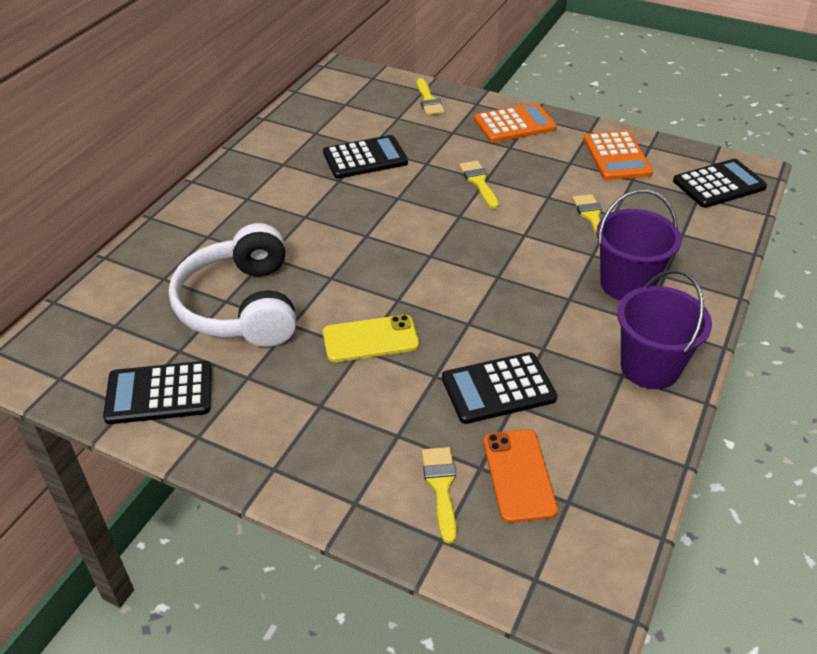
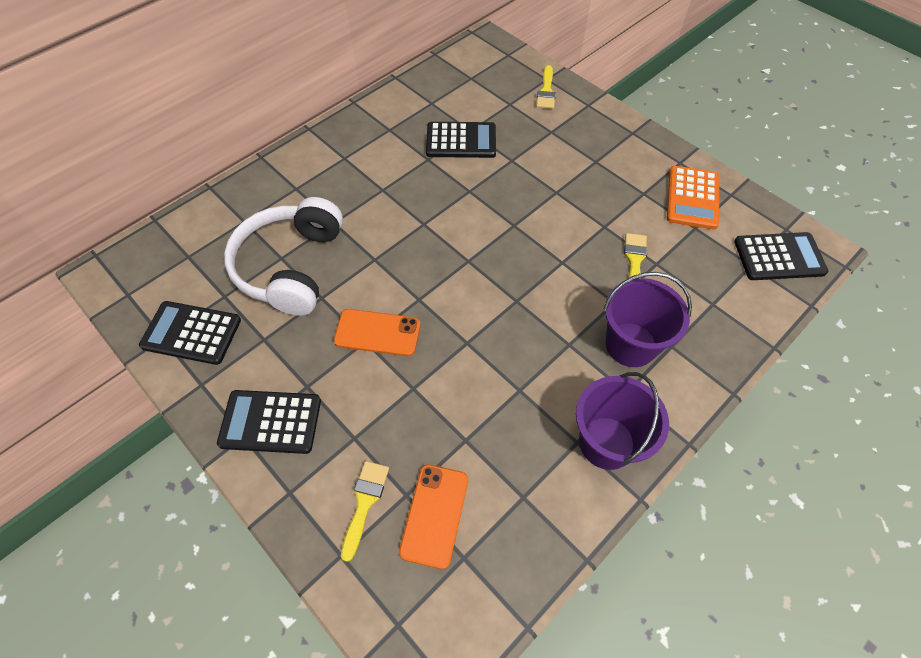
camera: 20 degrees right, 15 degrees up
yellow phone [323,315,419,362] -> orange phone [334,309,420,356]
black calculator [442,352,557,424] -> black calculator moved to [217,390,321,454]
yellow brush [459,161,499,209] -> none
orange calculator [474,103,557,143] -> none

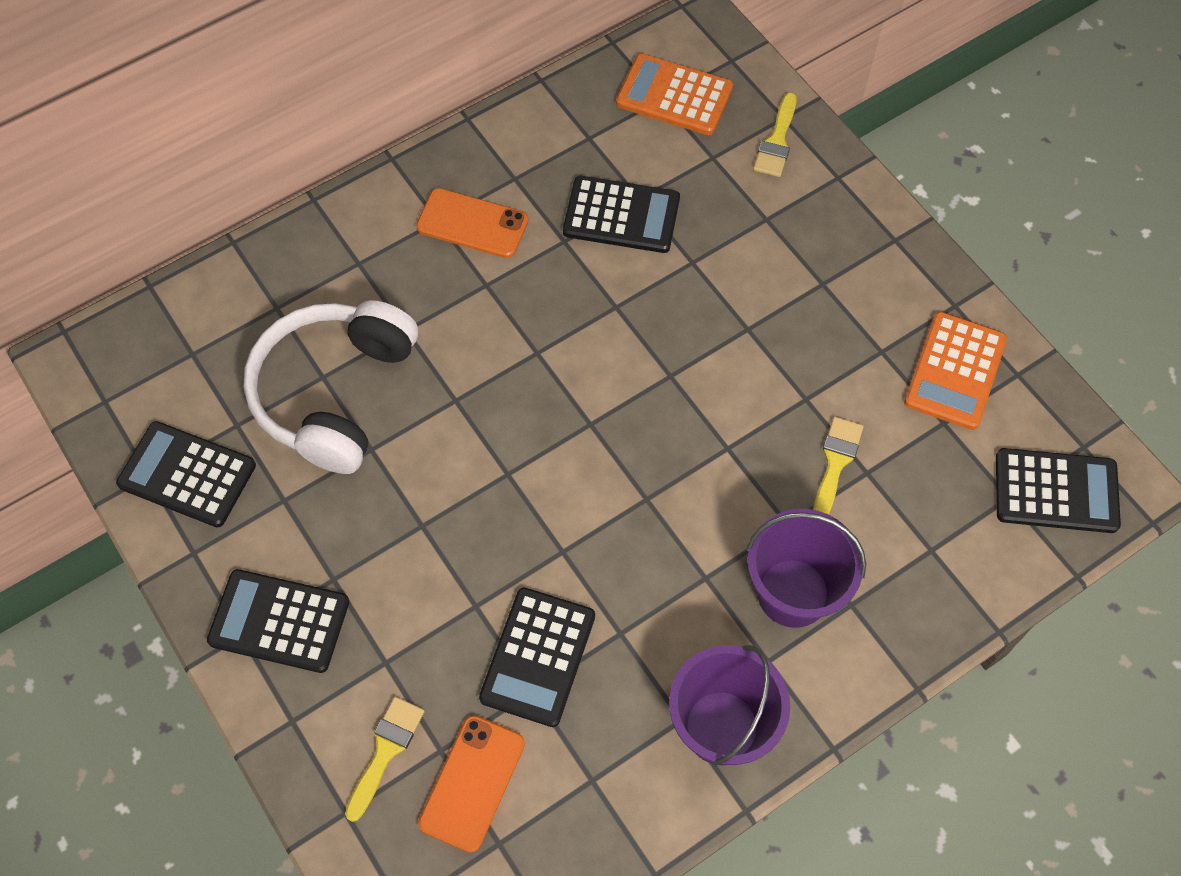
camera: 10 degrees right, 5 degrees up
orange phone [334,309,420,356] -> orange phone moved to [416,188,528,258]
none -> black calculator [479,587,595,727]
none -> orange calculator [616,53,733,135]

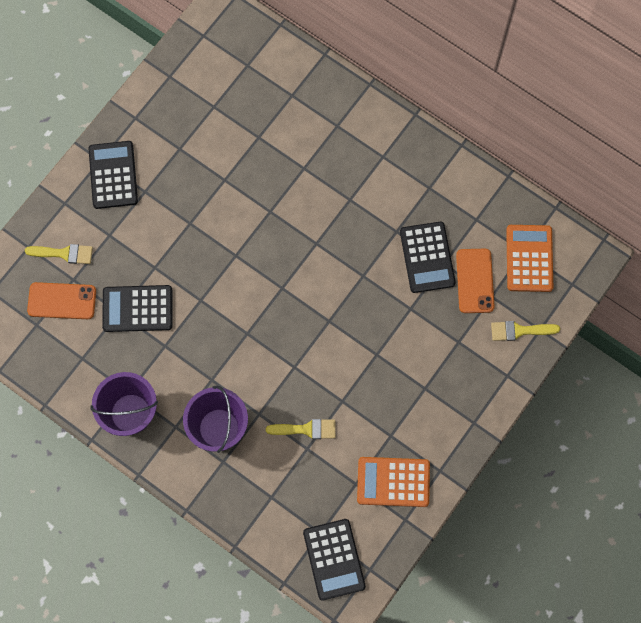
camera: 70 degrees right, 10 degrees up
black calculator [116,421,256,528] -> none
white headphones [244,300,418,474] -> none
orange phone [416,188,528,258] -> orange phone moved to [456,249,495,313]

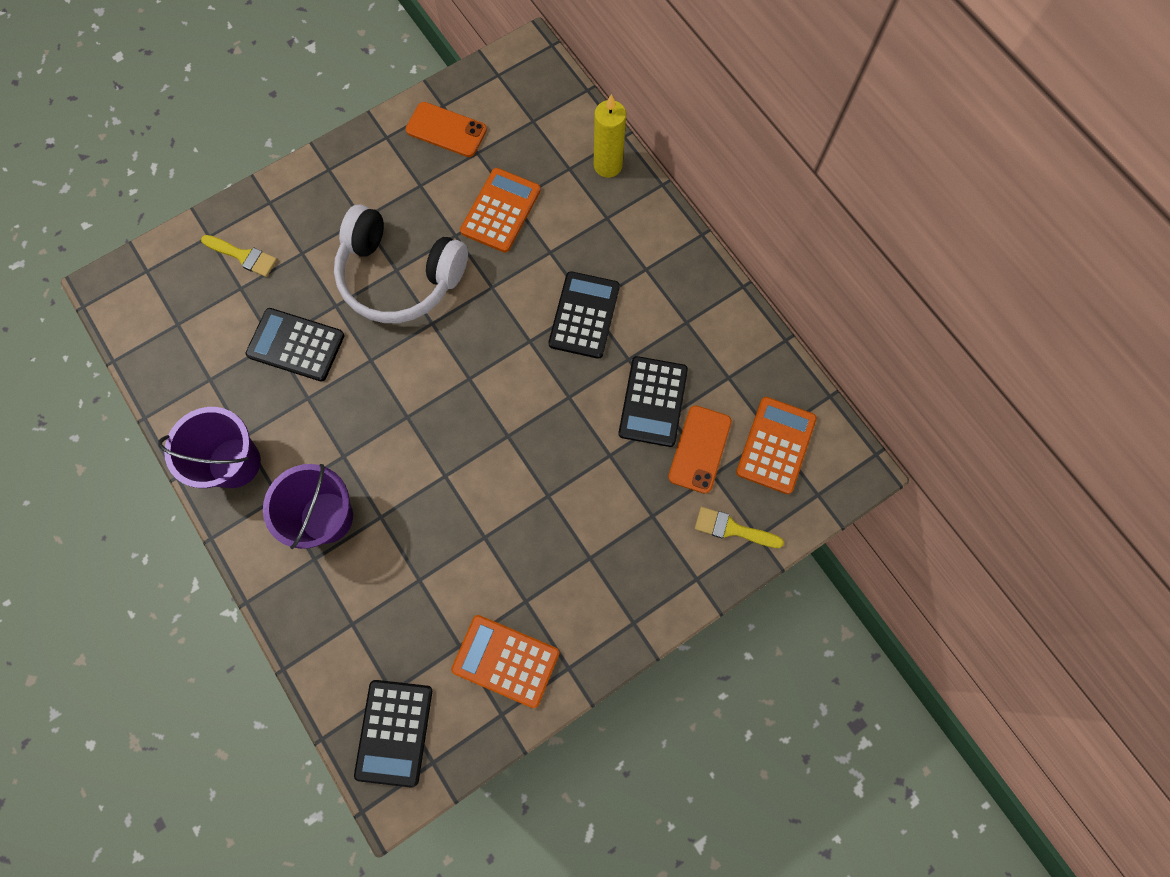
camera: 20 degrees right, 0 degrees up
orange phone [27,282,96,319] -> orange phone moved to [406,102,487,157]
black calculator [88,141,138,209] -> black calculator moved to [549,271,620,359]
yellow brush [266,419,336,439] -> none
none -> white headphones [334,204,468,323]
none -> orange calculator [460,168,541,253]
none -> yellow candle [594,94,626,178]

